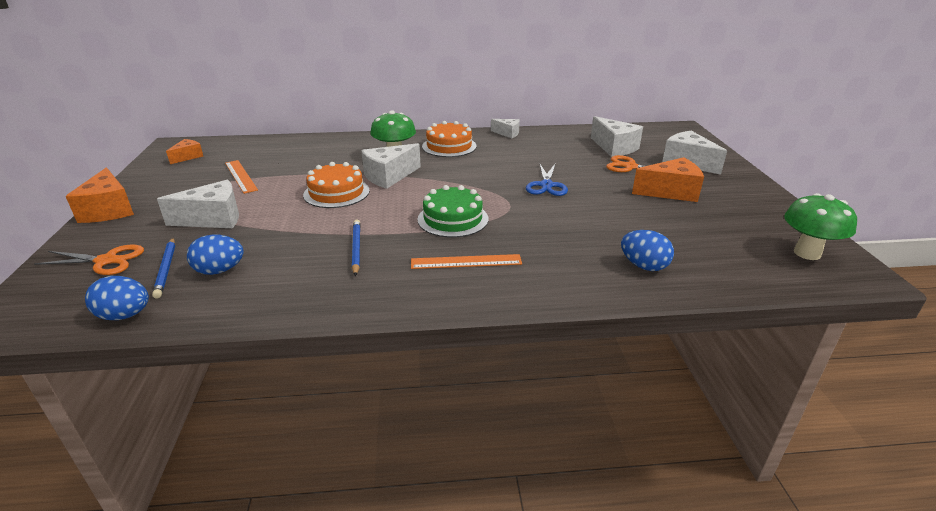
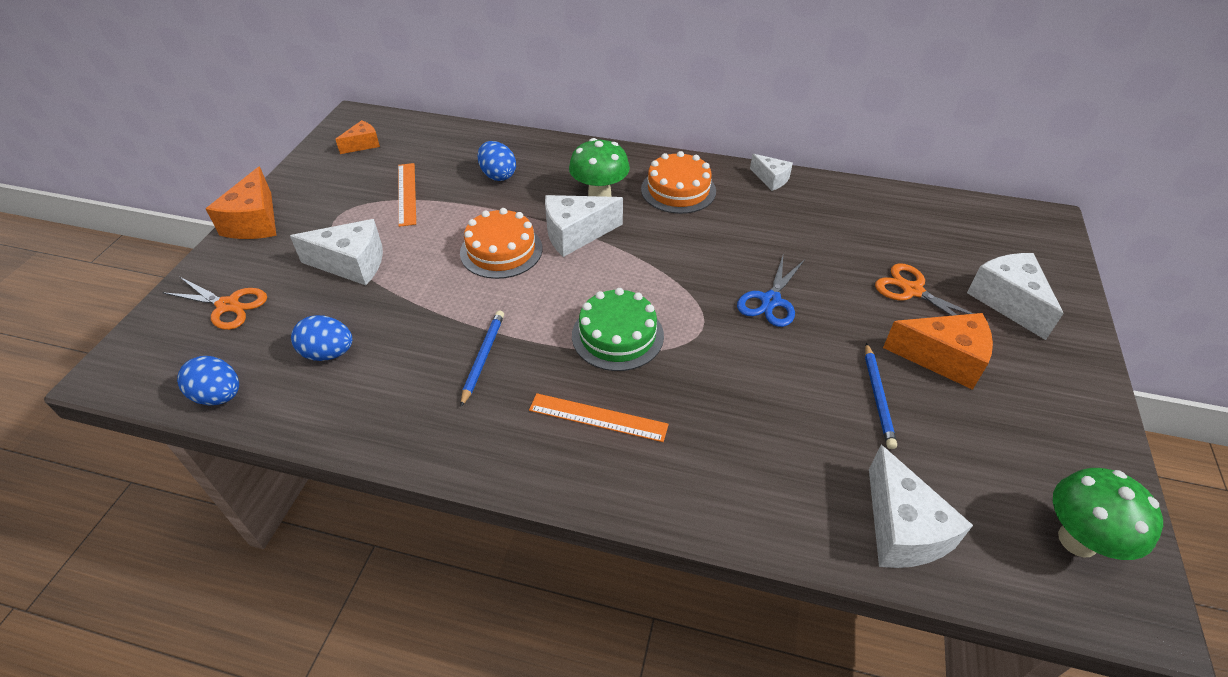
camera: 20 degrees right, 15 degrees up
blue pencil [152,238,175,299] -> blue pencil moved to [865,343,897,449]
white cheese [591,116,643,157] -> white cheese moved to [869,445,973,568]
blue egg [621,230,674,271] -> blue egg moved to [477,141,516,181]

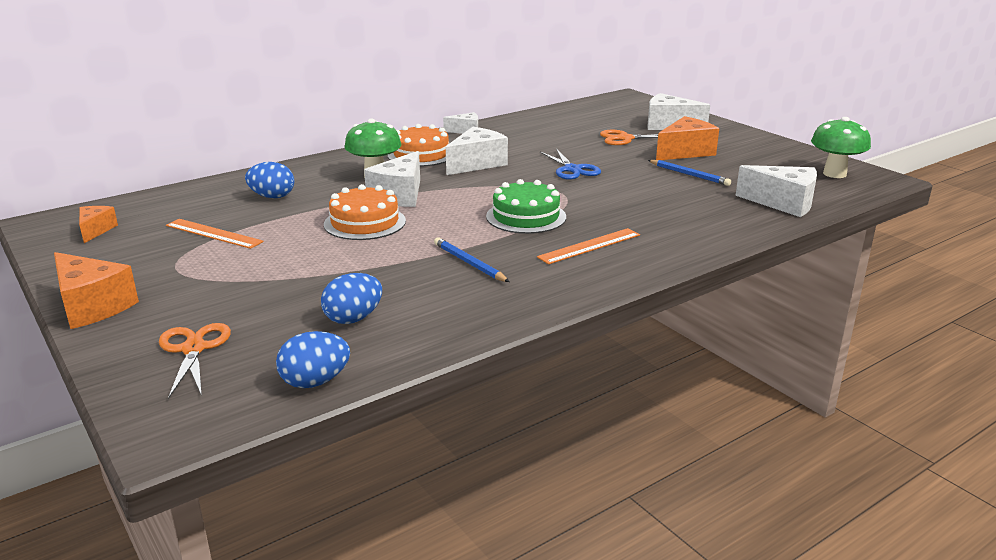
camera: 50 degrees left, 20 degrees down
orange scissors [162,277,267,330] -> orange scissors turned 75 degrees counterclockwise [159,323,231,399]
white cheese [290,219,383,285] -> white cheese moved to [446,127,508,175]

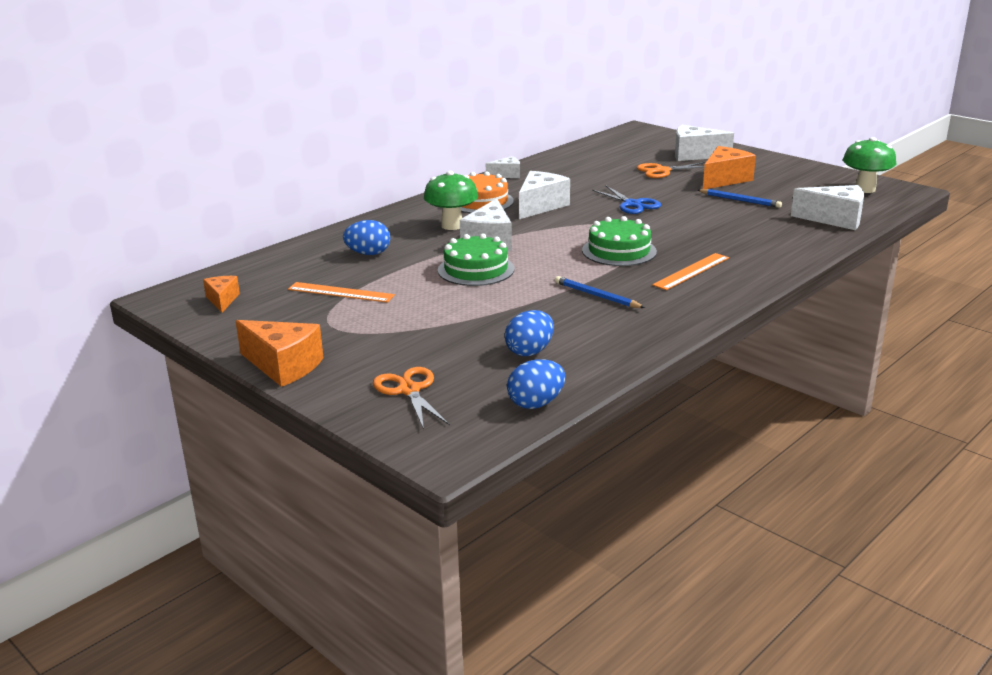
camera: 10 degrees left, 0 degrees up
orange cake [324,184,406,240] -> green cake [438,233,514,286]

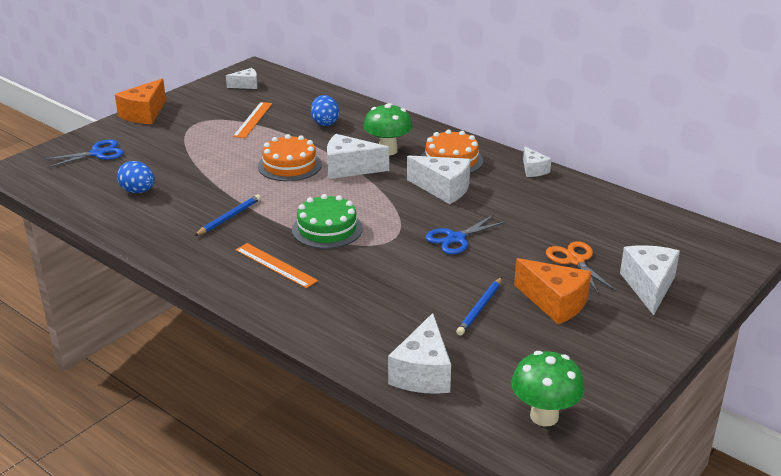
camera: 85 degrees right, 5 degrees up
orange cheese [203,276,240,313] -> white cheese [226,68,258,89]
orange scissors [373,367,450,430] -> blue scissors [43,139,124,168]
green cake [438,233,514,286] -> orange cake [258,134,322,181]
blue egg [507,359,565,409] -> none

